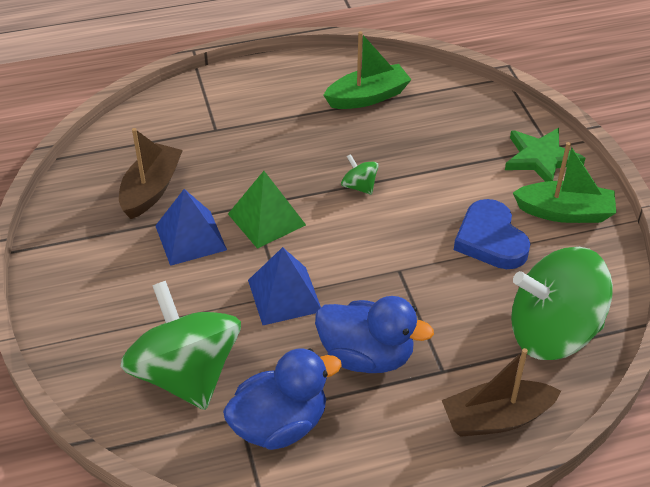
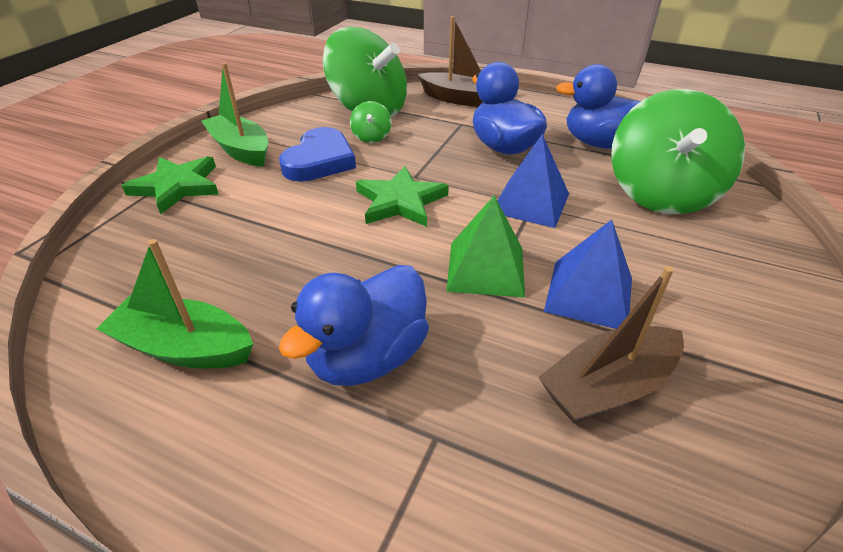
camera: 140 degrees left, 5 degrees down
green spinning top [341,154,378,195] -> green spinning top moved to [350,101,391,143]
none -> blue duck [279,265,429,386]
none -> green star [356,166,449,227]

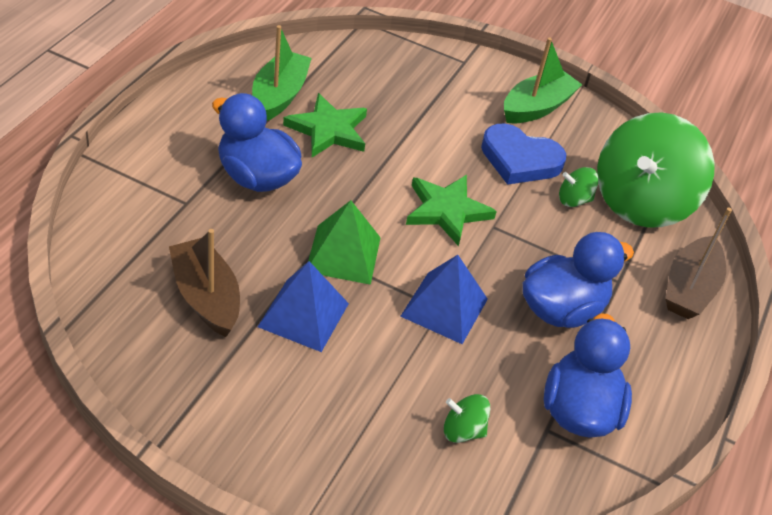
camera: 85 degrees right, 5 degrees up
green star [122,156,219,214] -> green star moved to [283,93,367,157]
green spinning top [611,89,745,214] -> green spinning top [444,394,491,443], size x0.41

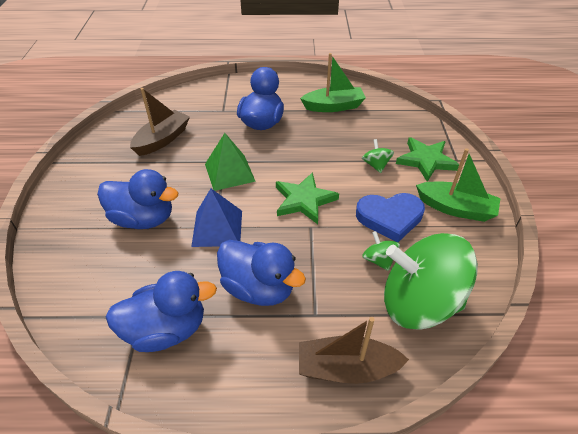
camera: 70 degrees right, 0 degrees up
blue pyramid [258,261,349,352] -> none
green star [283,93,367,157] -> green star moved to [396,137,459,182]
green spinning top [444,394,491,443] -> green spinning top moved to [362,139,394,173]
blue heart [481,123,567,185] -> blue heart turned 90 degrees counterclockwise [356,193,425,242]
none -> blue duck [97,169,178,229]

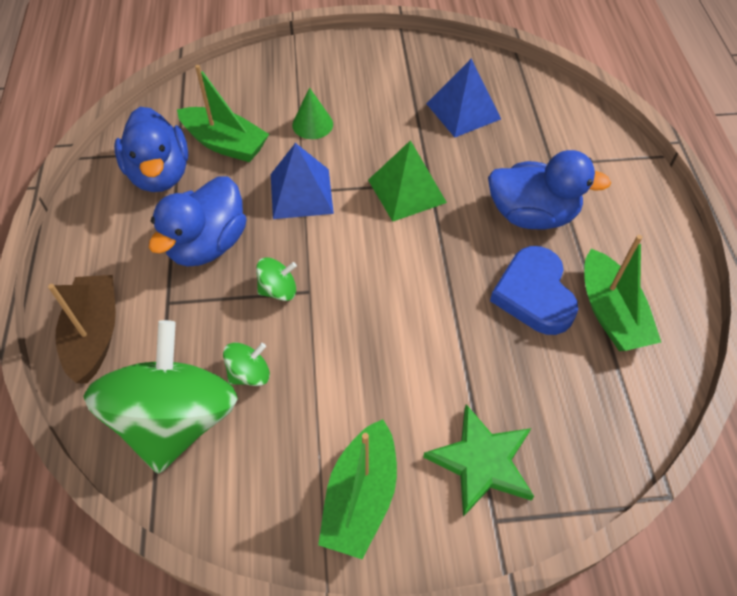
camera: 85 degrees right, 10 degrees up
blue duck [97,169,178,229] -> green cone [292,87,333,139]
brown boat [130,88,190,156] -> blue pyramid [426,59,501,137]
green star [276,172,339,224] -> none
blue heart [356,193,425,242] -> blue heart moved to [490,246,578,335]
green spinning top [362,139,394,173] -> green spinning top moved to [256,257,297,301]
none -> green boat [177,65,269,162]

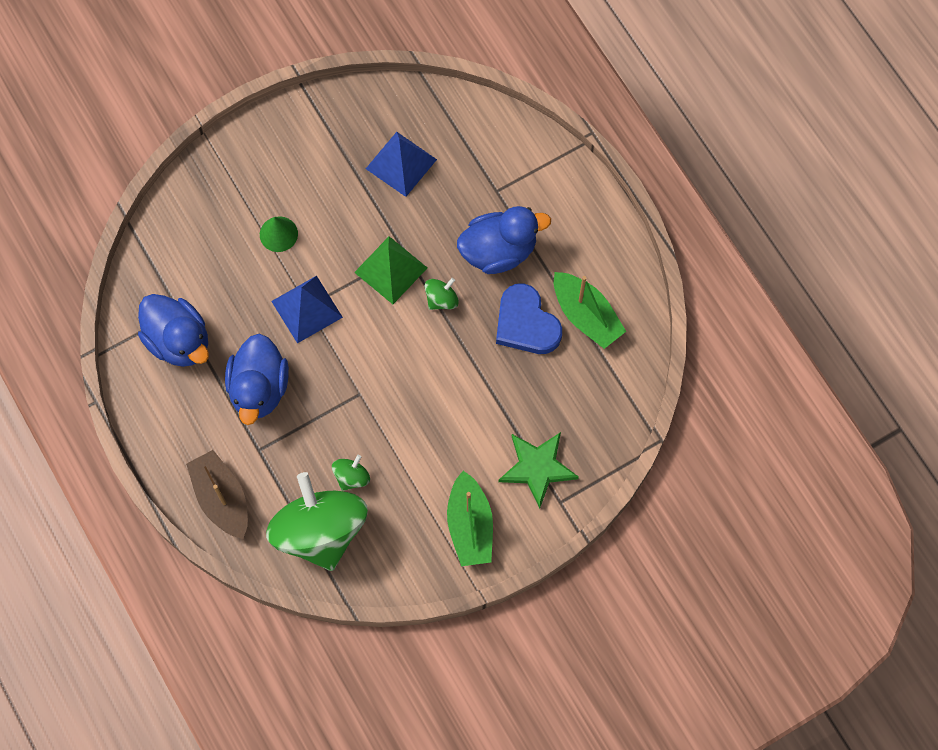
camera: 25 degrees left, 15 degrees up
green boat [177,65,269,162] -> none
green spinning top [256,257,297,301] -> green spinning top moved to [424,278,459,310]

